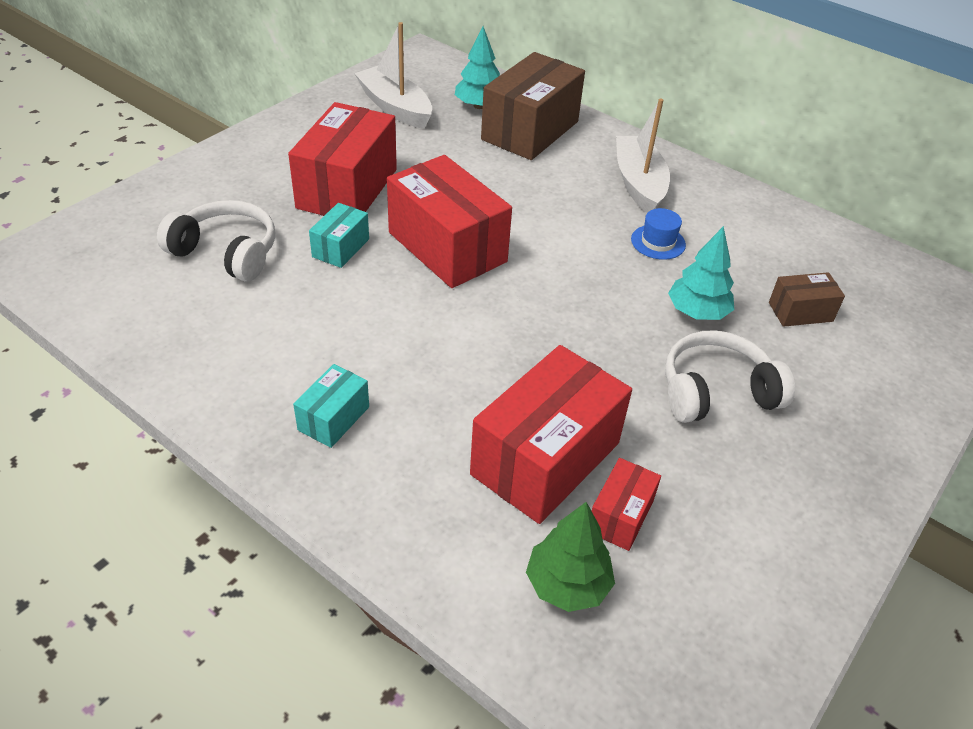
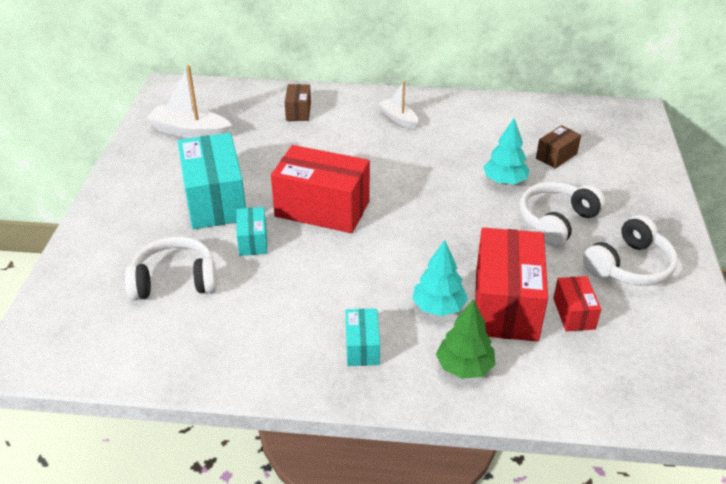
camera: 30 degrees left, 5 degrees down
red box [288,102,397,216] -> turquoise box [178,133,246,229]
turquoise tree [455,26,500,109] -> turquoise tree moved to [412,240,468,316]
brown box [481,52,585,160] -> brown box [285,84,311,121], size x0.49
green tree [526,502,615,612] -> green tree moved to [436,299,495,379]
white boat [616,98,670,213] -> white boat [379,81,418,129], size x0.61
blue hat [631,208,686,260] -> none
none -> white headphones [583,215,678,286]

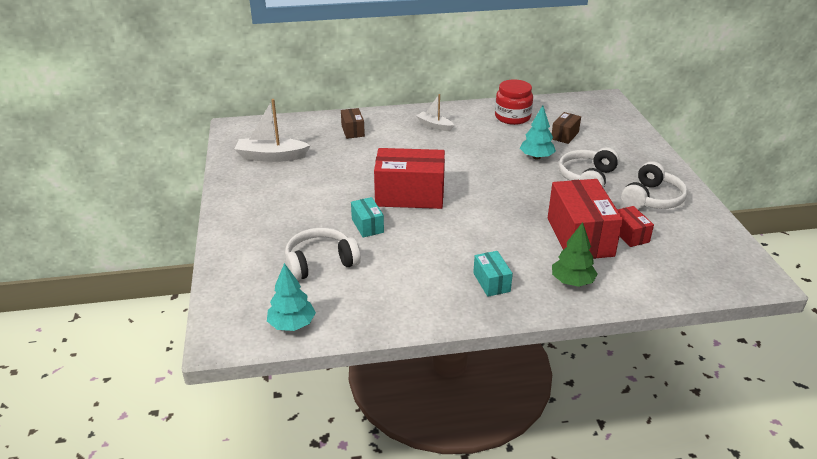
camera: 15 degrees left, 5 degrees down
turquoise box [178,133,246,229] -> none
turquoise tree [412,240,468,316] -> turquoise tree moved to [267,263,316,331]
none -> red jar [495,79,533,125]

